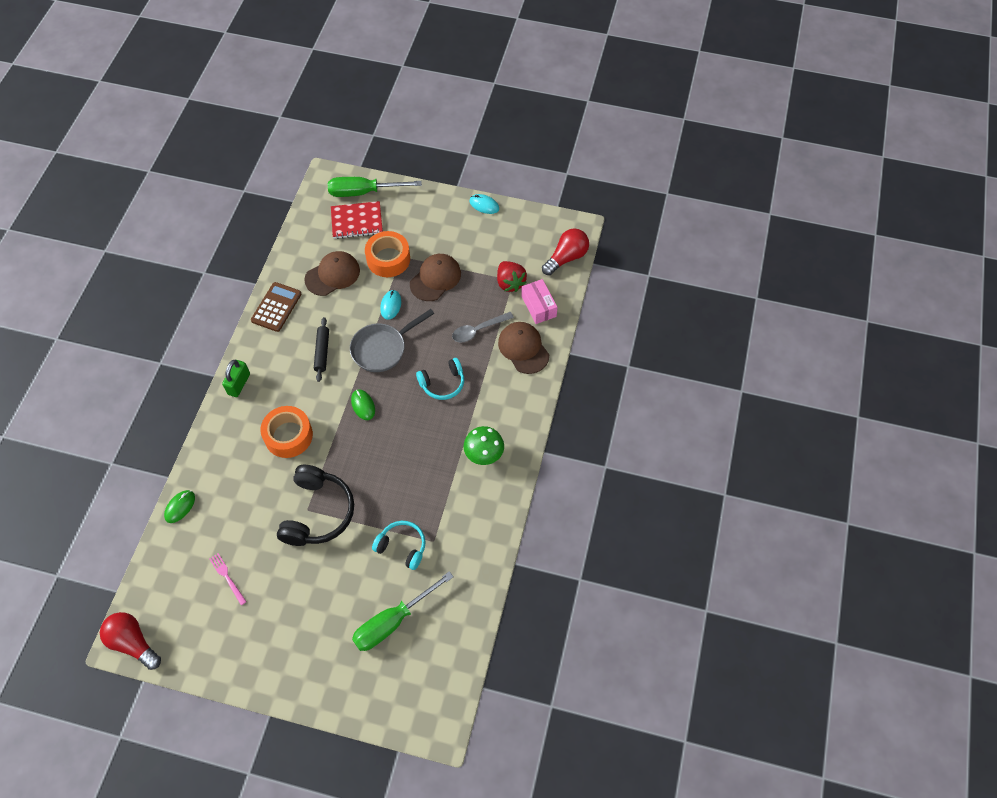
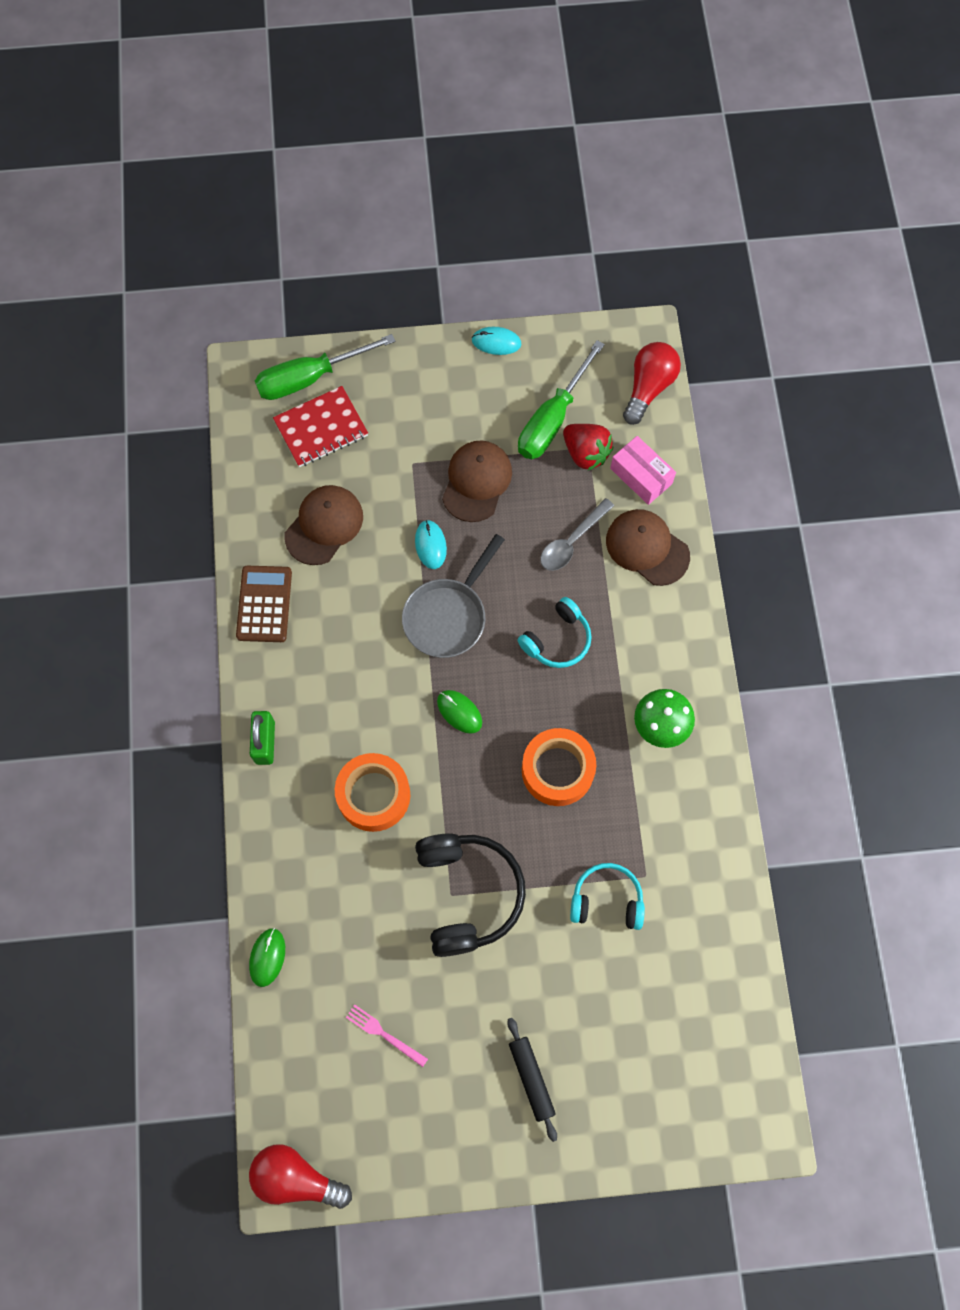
camera: 20 degrees left, 10 degrees up
black rolling pin [314,317,329,382] -> black rolling pin moved to [507,1018,557,1142]
green screwdriver [352,571,454,651] -> green screwdriver moved to [518,340,605,459]
orange tape [365,231,410,277] -> orange tape moved to [522,728,596,806]

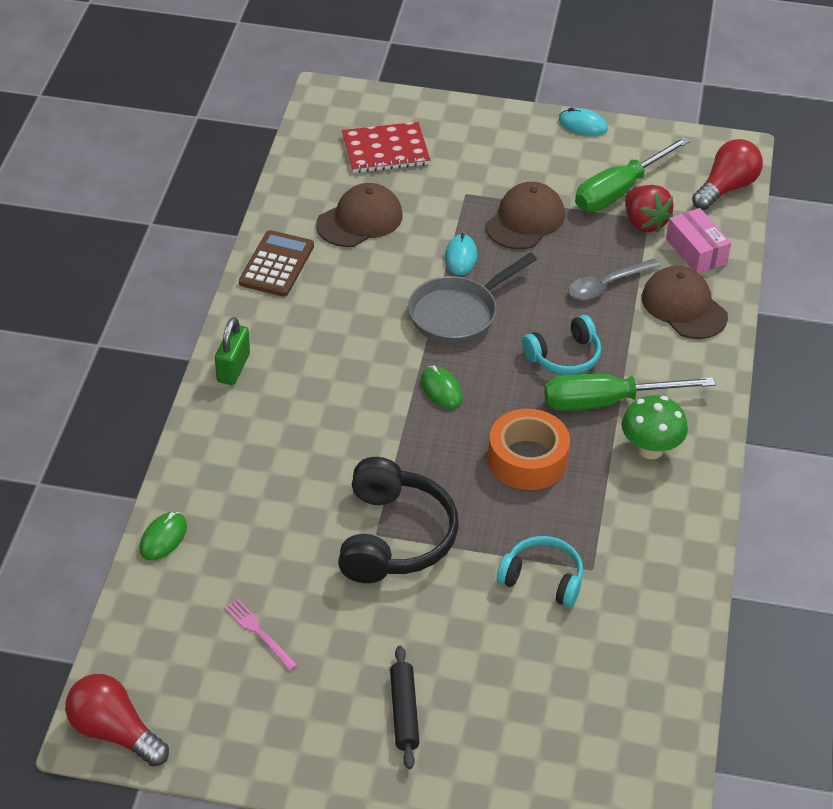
camera: 15 degrees right, 25 degrees down
green screwdriver [255,334,396,400] -> green screwdriver moved to [544,374,716,411]
orange tape [335,753,410,832] -> none

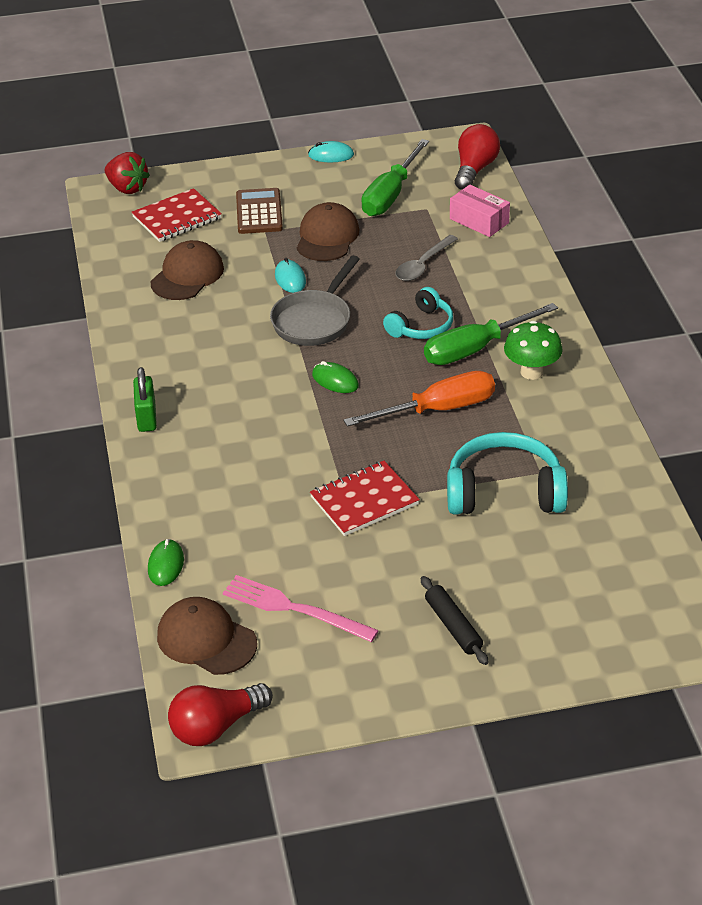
camera: 20 degrees left, 5 degrees down
red light bulb [65,674,169,767] -> red light bulb turned 45 degrees counterclockwise [168,683,273,746]
pink fork [224,599,298,671] -> pink fork [223,575,379,642], size x1.72
brown calculator [239,230,314,297] -> brown calculator moved to [236,188,283,234]
black headphones [338,457,459,583] -> red notebook [310,461,420,536]
orange tape [488,409,570,490] -> orange screwdriver [344,371,495,427]
turquoise headphones [497,536,583,607] -> turquoise headphones [447,432,568,515], size x1.62
red strawberry [625,185,674,233] -> red strawberry moved to [105,152,150,194]
brown cap [642,266,728,339] -> brown cap moved to [157,597,257,675]

